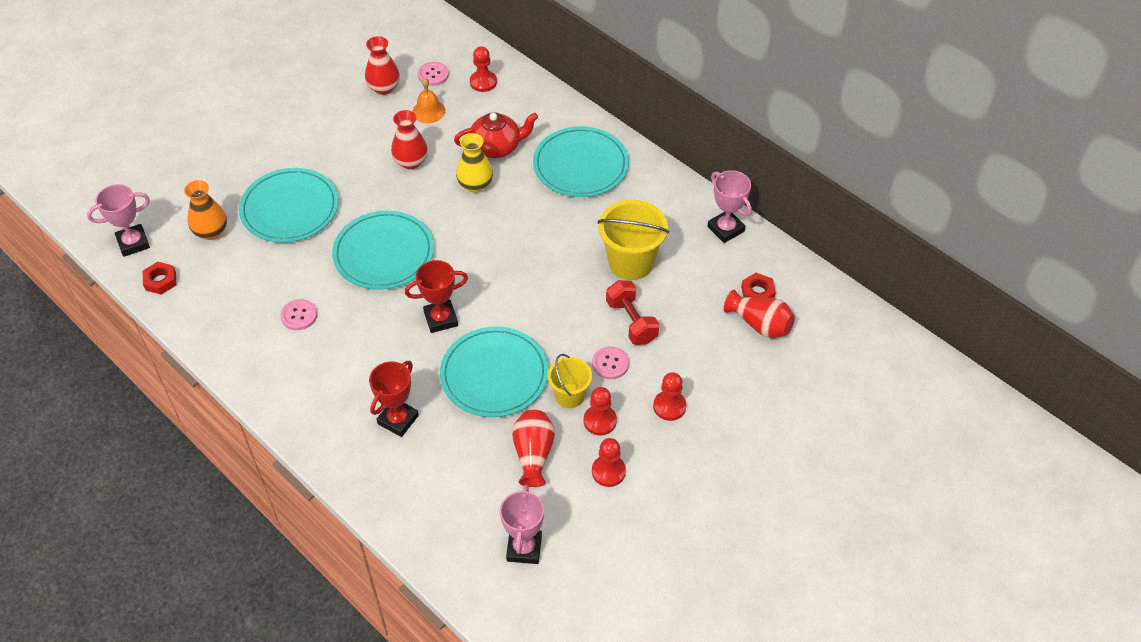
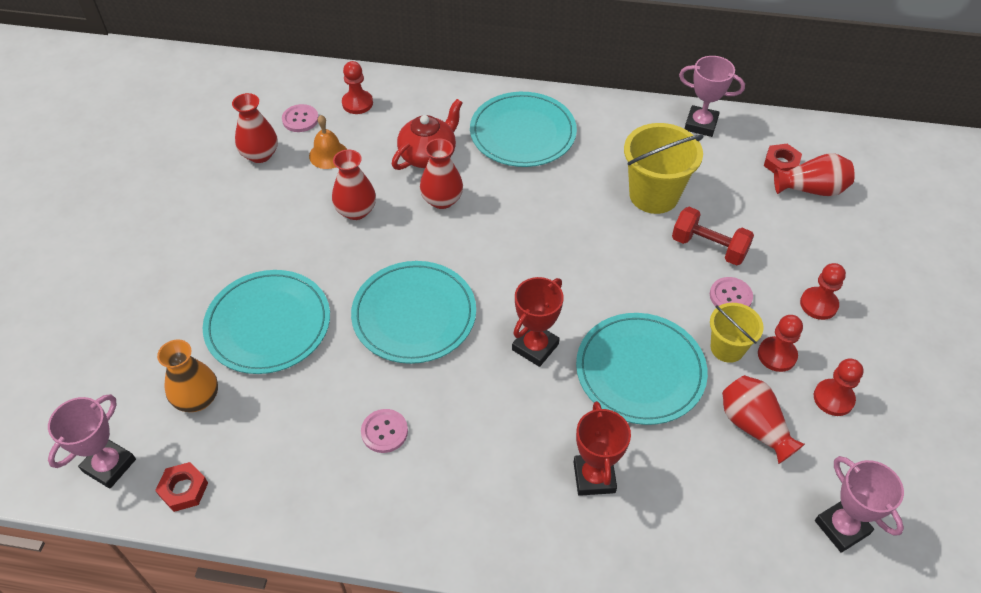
camera: 35 degrees left, 0 degrees up
yellow vase [456,133,493,193] -> red vase [420,139,463,209]

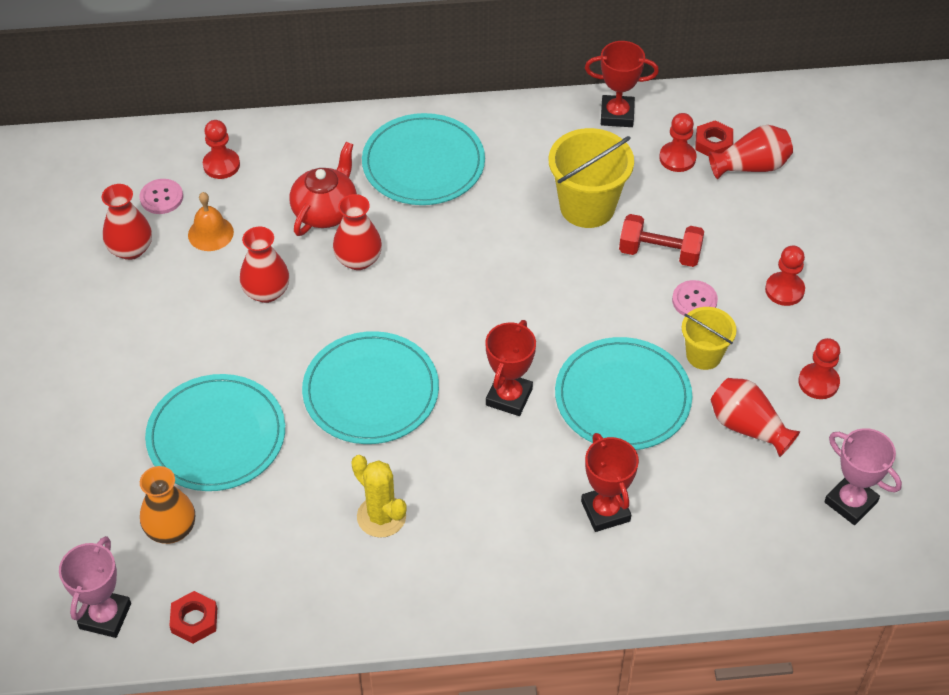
camera: 15 degrees left, 0 degrees up
pink button [361,409,408,453] -> yellow cactus [351,455,407,538]
pink trophy [679,56,745,137] -> red trophy [585,41,659,127]
red pawn [758,315,803,372] -> red pawn moved to [659,113,696,172]

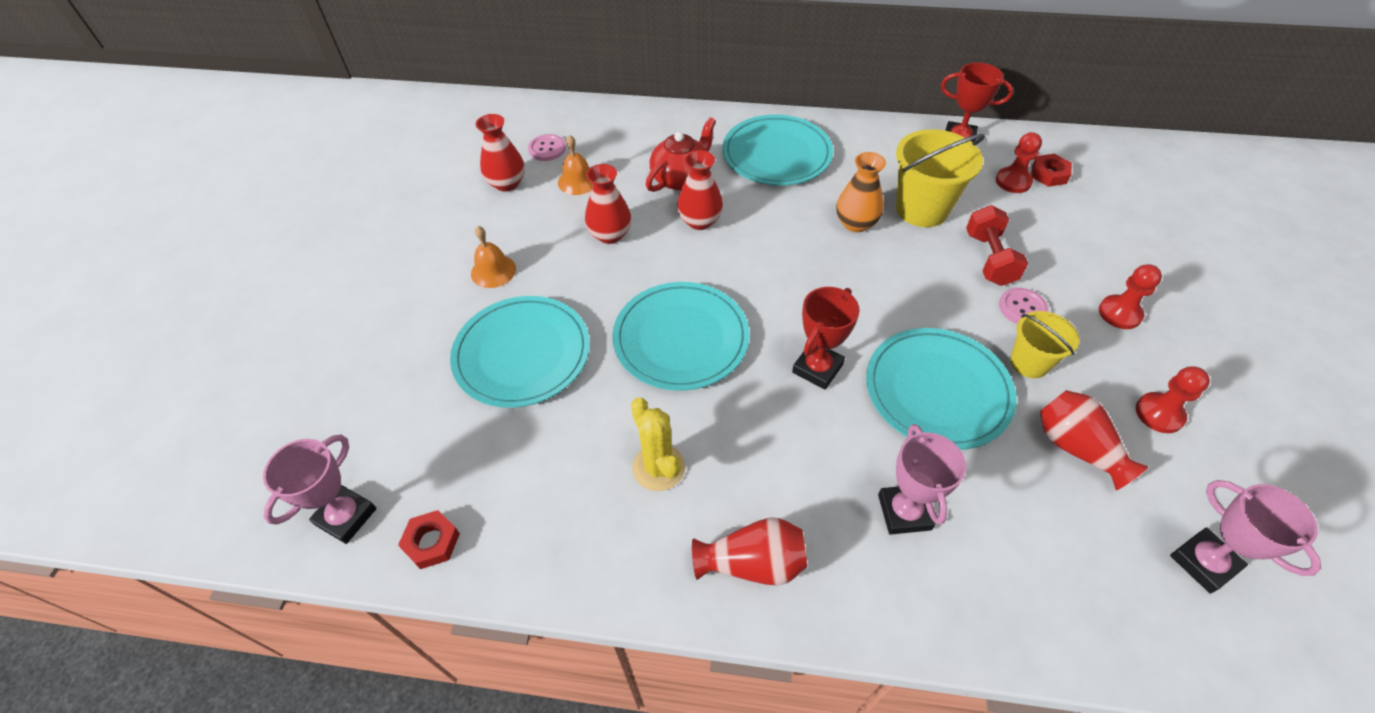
camera: 15 degrees right, 0 degrees up
orange vase [140,466,195,544] -> orange vase moved to [836,152,886,232]
red pawn [203,120,240,179] -> none
red trophy [581,433,639,532] -> pink trophy [878,424,966,535]
red dumbbell [619,214,704,267] -> red dumbbell turned 60 degrees clockwise [966,205,1028,286]
red vase [708,125,793,179] -> red vase moved to [692,517,807,586]
none -> orange bell [471,226,516,288]

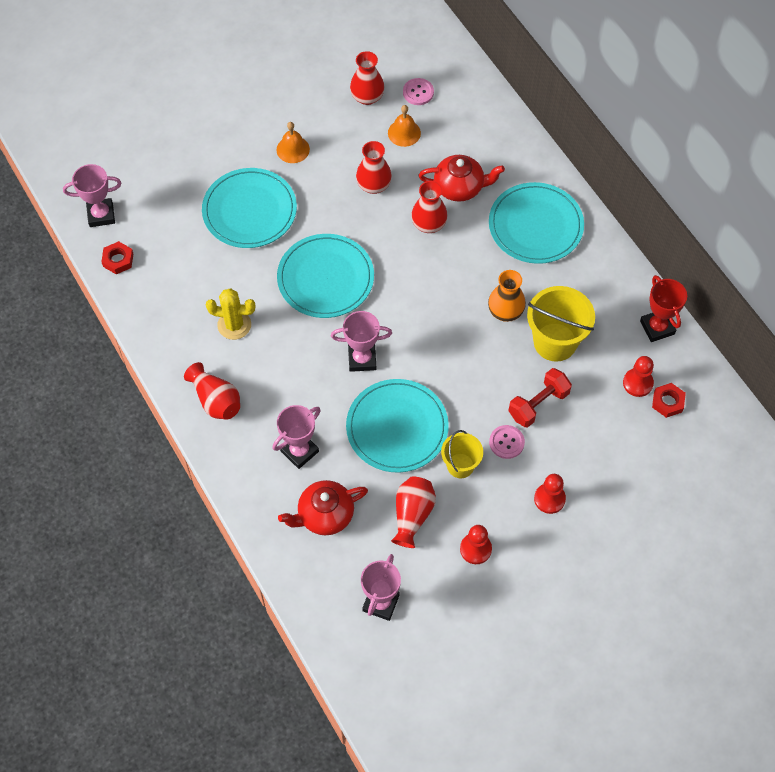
camera: 50 degrees right, 10 degrees up
yellow cactus [631,398,685,491] -> yellow cactus turned 75 degrees clockwise [206,288,255,340]
red trophy [792,287,860,390] -> pink trophy [331,311,392,372]
none -> red teapot [278,480,368,535]

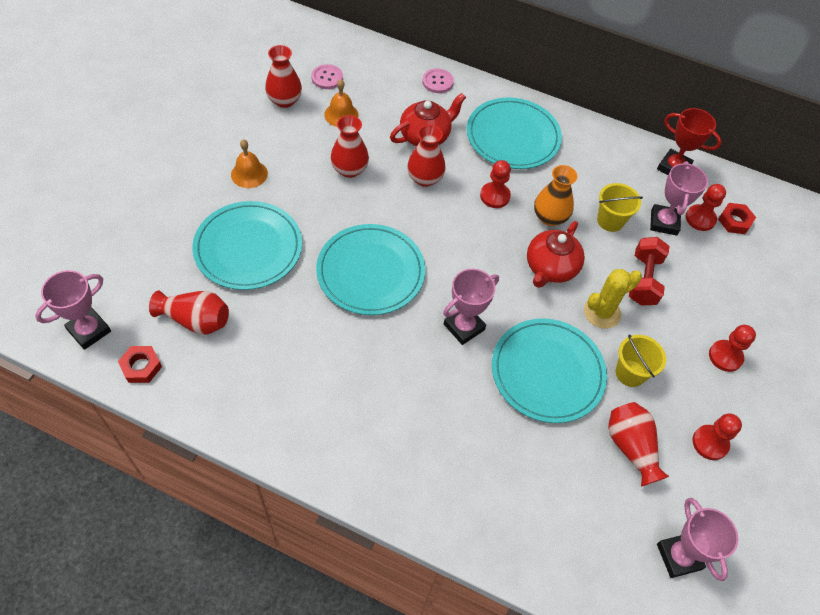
camera: 40 degrees left, 5 degrees down
red vase [184,362,240,420] -> red vase moved to [149,291,229,335]
yellow cactus [206,288,255,340] -> yellow cactus moved to [584,269,642,329]
pink trophy [272,405,321,469] -> pink trophy moved to [650,161,708,236]
red teapot [278,480,368,535] -> red teapot moved to [527,221,585,288]
pink button [489,425,525,459] -> pink button moved to [422,68,454,93]
yellow bucket [527,286,595,362] -> yellow bucket [597,183,643,232], size x0.60
none -> red pawn [480,160,511,208]

